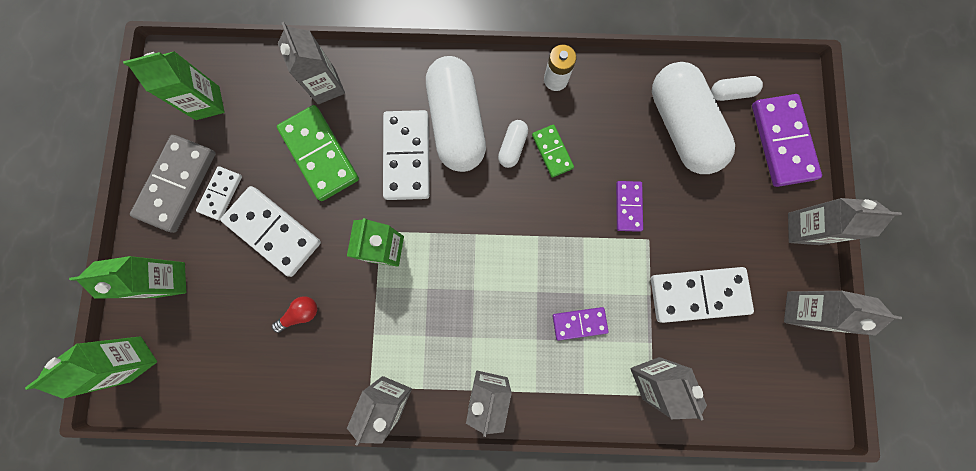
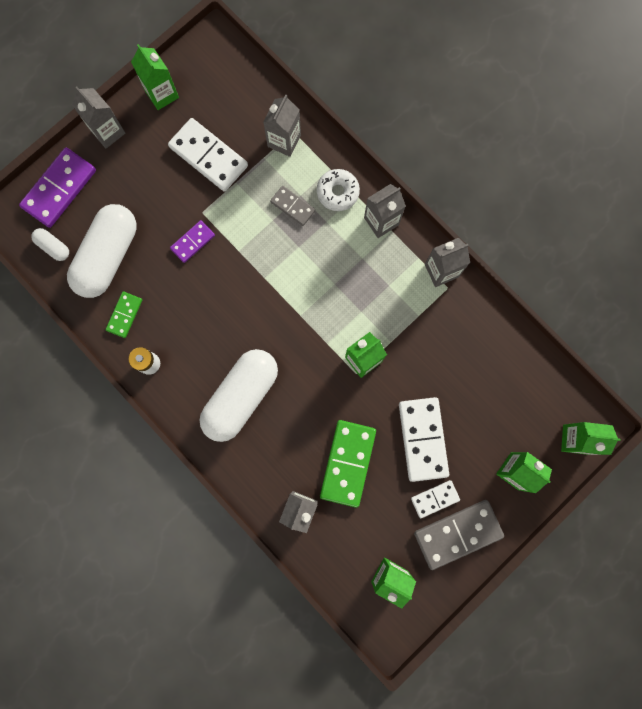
camera: 135 degrees left, 0 degrees up
red light bulb [272,296,317,333] -> none
white domino [383,110,430,200] -> none
white capsule [498,120,528,168] -> none
green domino [532,124,574,177] -> green domino moved to [106,292,142,338]
purple domino [553,307,609,341] -> grey domino [270,186,315,226]
grey carton [784,290,902,336] -> green carton [131,44,179,110]
none -> white donut [317,169,360,211]

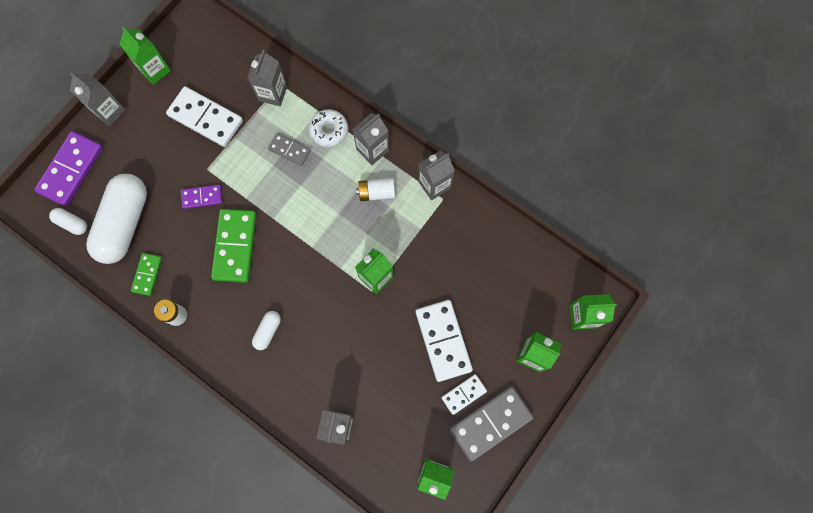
camera: 10 degrees left, 5 degrees down
purple domino [170,220,215,263] -> purple domino turned 45 degrees clockwise [181,184,222,209]
white capsule [200,349,278,442] -> white capsule [252,311,281,350], size x0.43
green domino [320,420,376,508] -> green domino moved to [211,209,256,283]
none -> white battery [356,178,395,201]

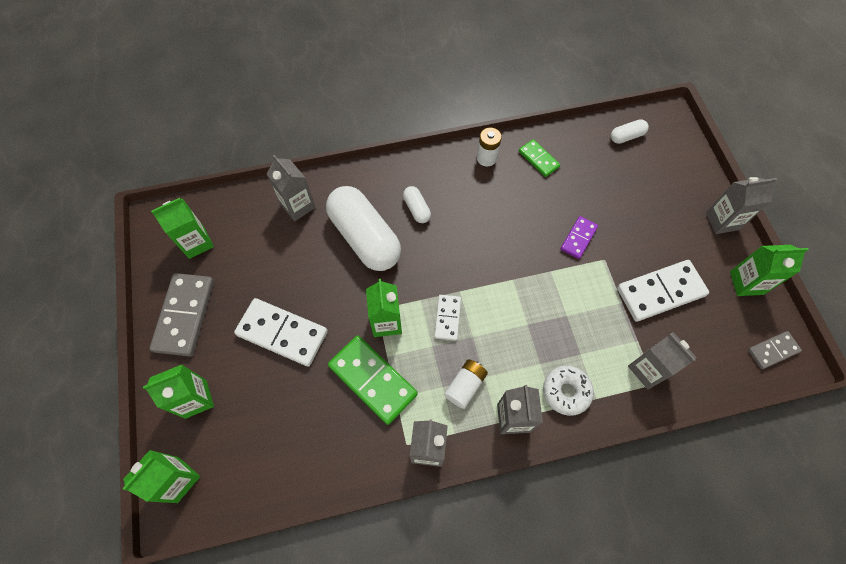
camera: 130 degrees right, 10 degrees down
purple domino [34,131,103,206] -> none
white capsule [86,174,147,264] -> white capsule moved to [326,186,401,271]
green domino [211,209,256,283] -> green domino moved to [328,335,418,425]
grey domino [268,133,311,166] -> grey domino moved to [748,331,802,369]
white domino [441,374,487,415] -> white domino moved to [434,295,461,341]

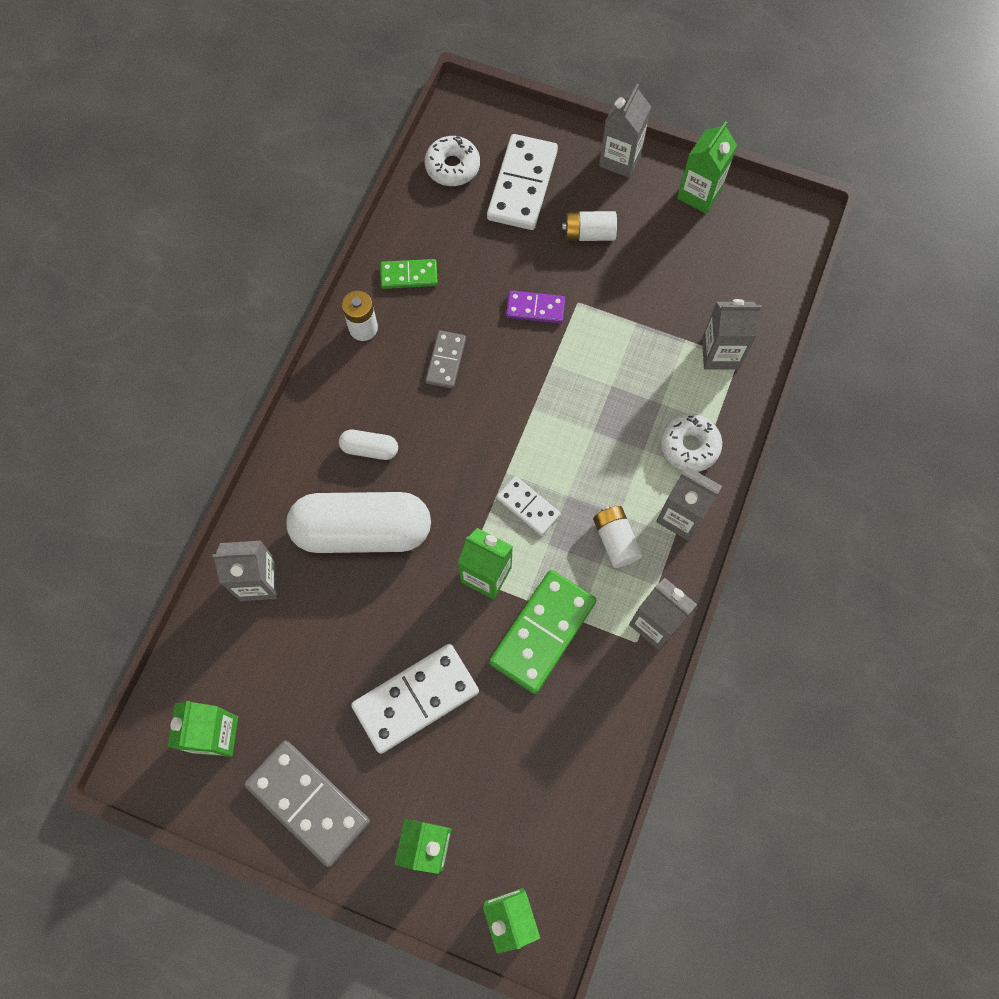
camera: 55 degrees left, 5 degrees up
green domino [328,335,418,425] -> green domino turned 45 degrees counterclockwise [489,570,596,694]
purple domino [561,216,598,259] -> purple domino turned 60 degrees counterclockwise [506,290,565,323]
white capsule [611,119,649,144] -> white donut [425,136,480,186]
white domino [617,260,709,322] -> white domino moved to [487,134,558,230]
grey domino [748,331,802,369] -> grey domino moved to [425,330,466,389]
none -> white battery [562,211,617,241]

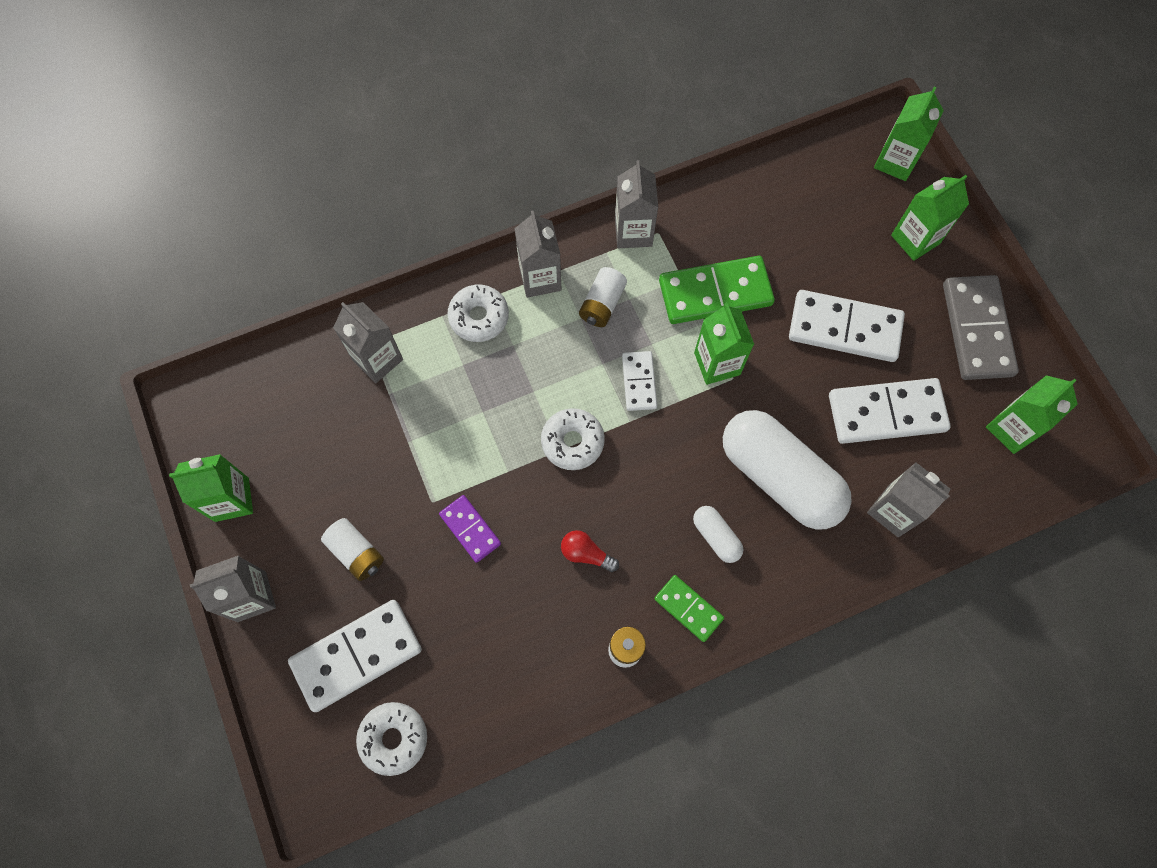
camera: 135 degrees left, 0 degrees up
green domino [380,259,438,289] -> green domino moved to [654,575,724,642]
grey domino [425,330,466,389] -> red light bulb [561,530,619,572]
none -> white donut [541,408,605,470]
none -> white domino [829,378,951,444]

